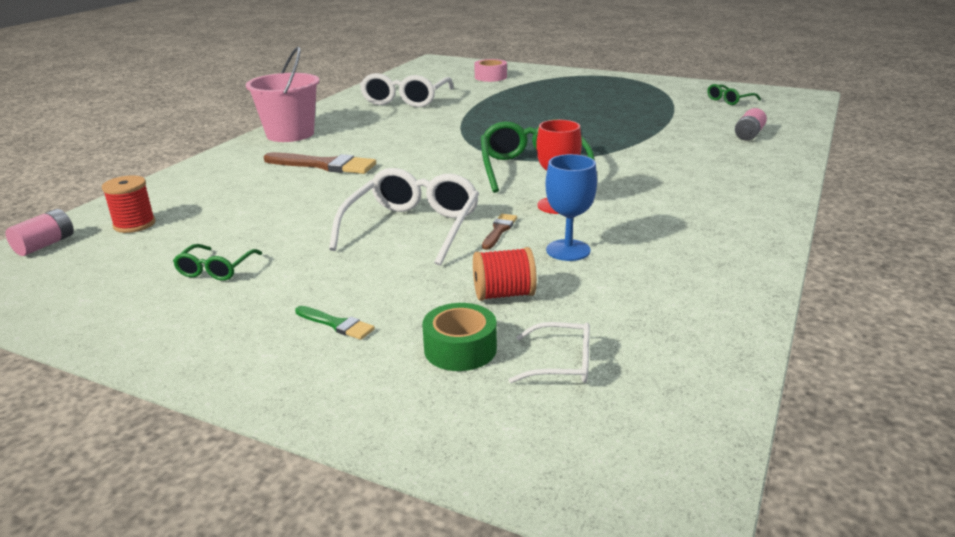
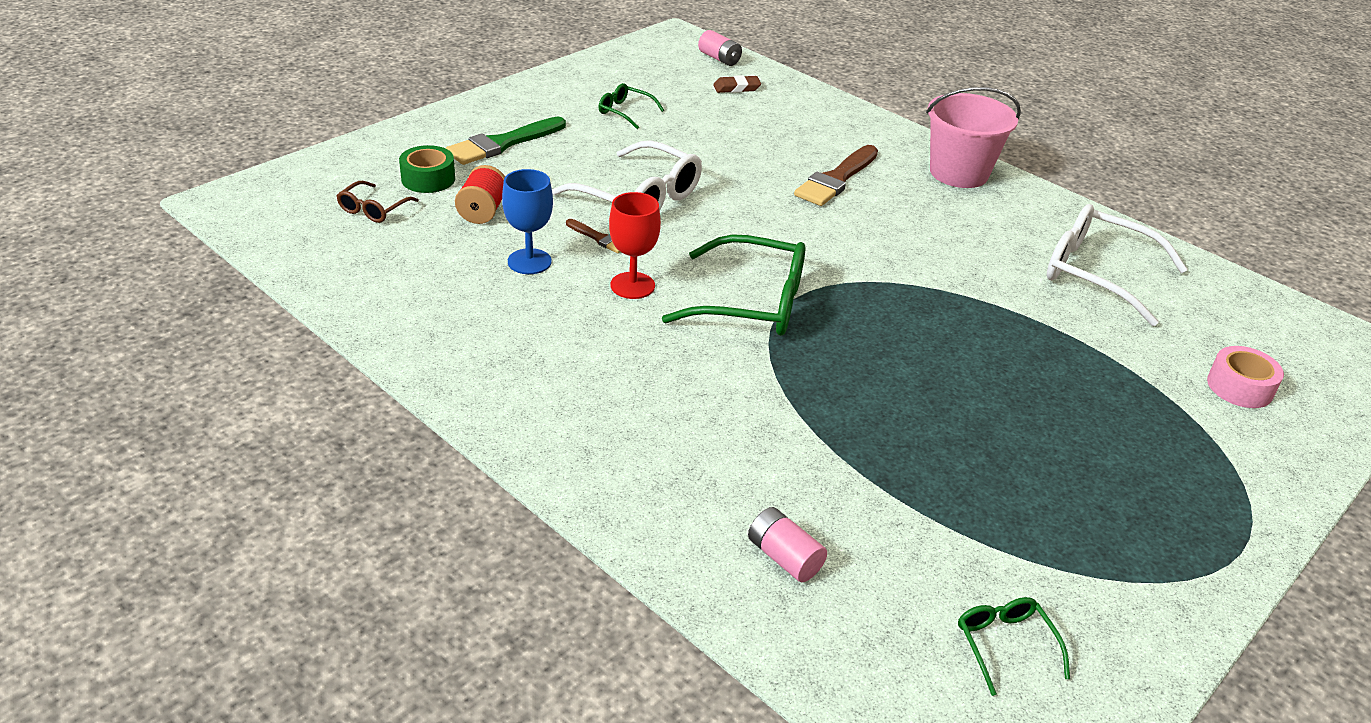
camera: 105 degrees right, 10 degrees up
red spool [102,176,155,233] -> brown eraser [713,75,761,93]
green brush [295,306,375,340] -> green brush [446,116,566,165], size x1.95
white glasses [509,322,590,383] -> brown glasses [337,181,419,223]

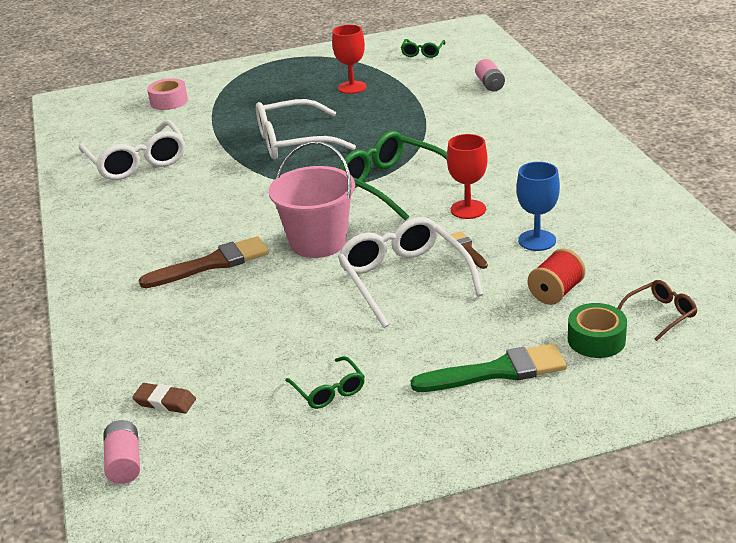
camera: 145 degrees left, 5 degrees down
pink bucket [926,87,1021,188] -> pink bucket moved to [269,141,355,258]
none -> white glasses [256,99,356,159]
none -> red goblet [332,25,366,94]

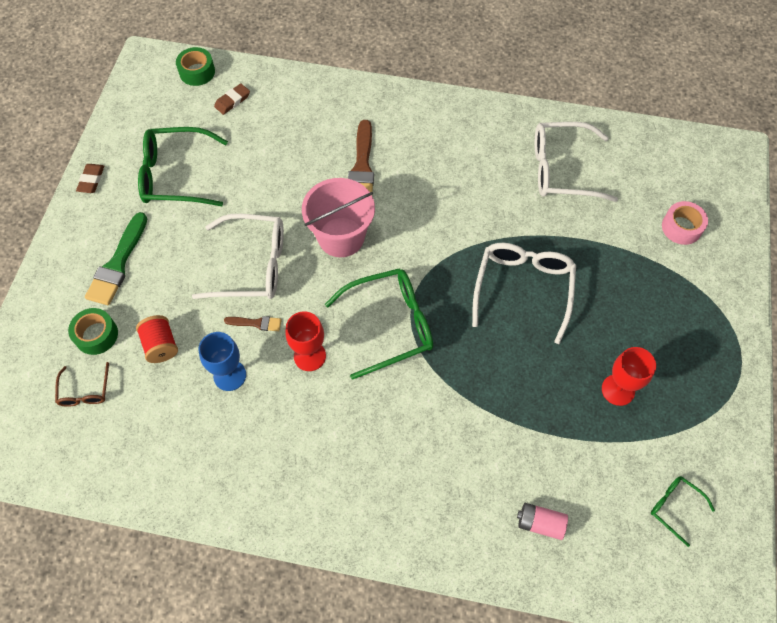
camera: 115 degrees right, 30 degrees up
pink battery [103,420,140,484] -> green tape [176,47,215,86]
green glasses [285,356,365,409] -> green glasses [138,127,228,206], size x2.00
none -> brown eraser [76,164,104,193]

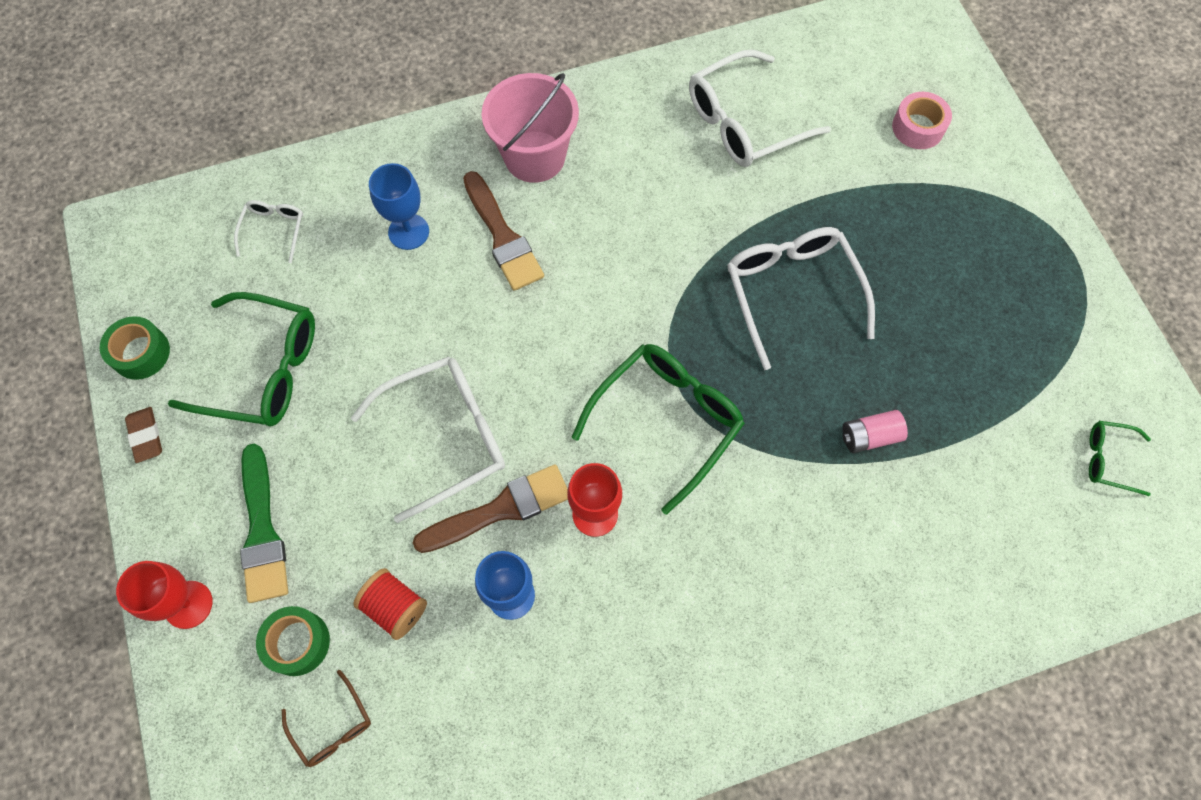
camera: 30 degrees left, 5 degrees up
green glasses [138,127,228,206] -> green glasses turned 135 degrees counterclockwise [168,292,315,427]
green tape [176,47,215,86] -> green tape moved to [100,316,170,380]
brown eraser [214,83,250,115] -> white glasses [234,200,303,263]
brown brush [224,316,282,331] -> brown brush [413,465,568,553], size x1.95
pink bucket [302,178,375,257] -> pink bucket moved to [481,73,579,183]
pink battery [517,503,568,540] -> pink battery moved to [842,410,908,453]
red goblet [602,347,656,406] -> red goblet moved to [116,561,213,629]
none -> blue goblet [369,163,429,250]

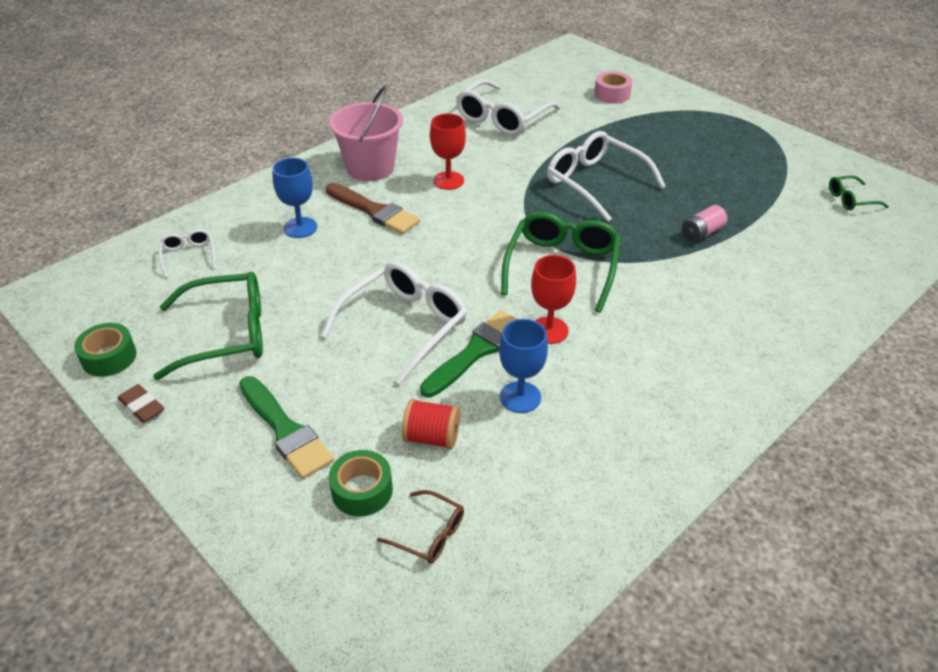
camera: 25 degrees left, 25 degrees down
red goblet [116,561,213,629] -> red goblet moved to [430,114,466,190]
brown brush [413,465,568,553] -> green brush [420,310,517,397]

